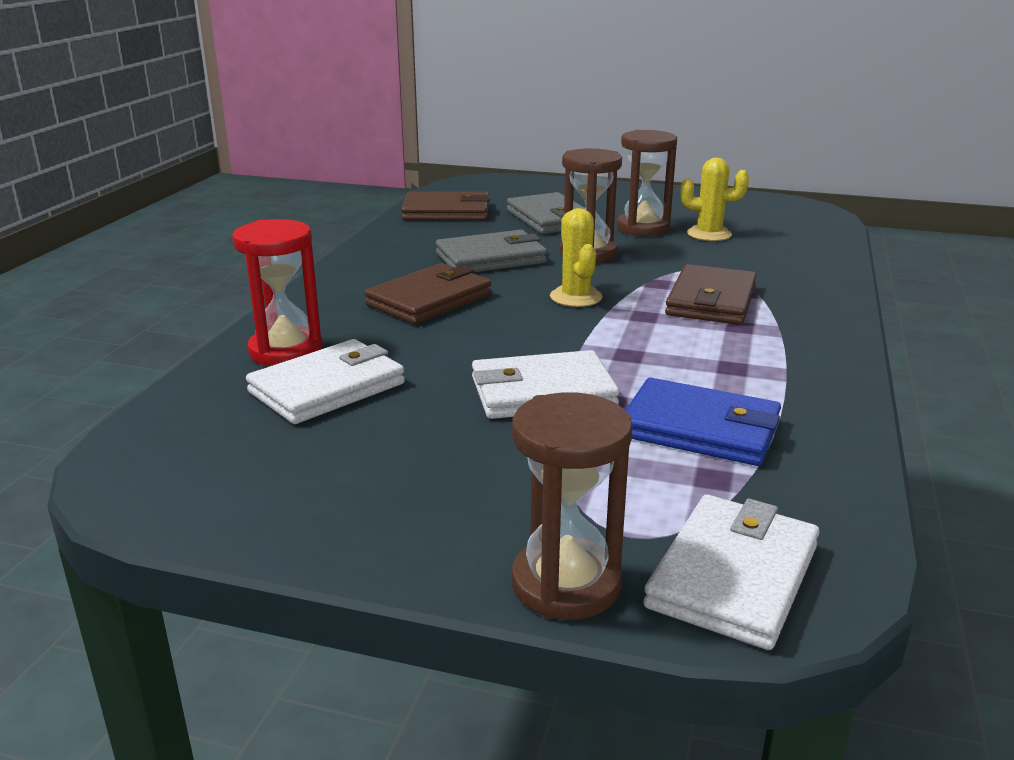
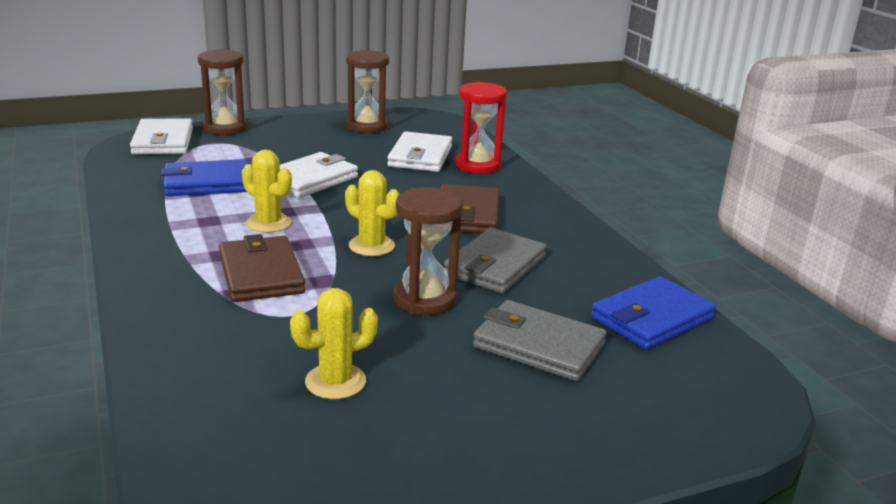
camera: 140 degrees right, 0 degrees up
brown wallet [401,191,490,221] -> blue wallet [591,276,716,350]
brown hourglass [617,130,677,236] -> brown hourglass moved to [346,50,389,133]
none -> yellow cactus [242,150,292,233]

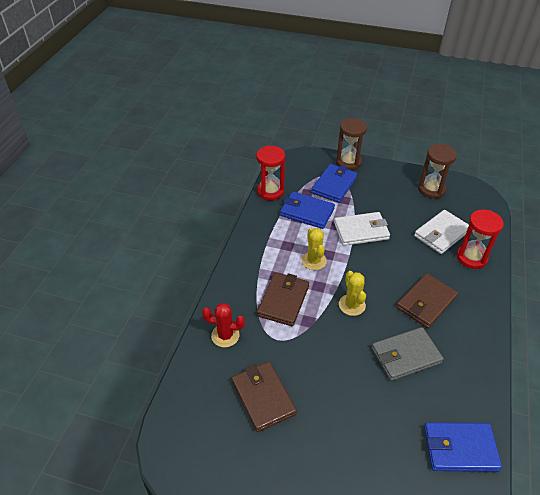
camera: 40 degrees right, 20 degrees up
white wallet [130,118,193,154] -> none
yellow cactus [290,288,378,399] -> brown wallet [232,361,297,432]
brown hourglass [394,187,462,315] -> none
grey wallet [473,300,607,381] -> none
none -> red cactus [202,303,245,347]
none -> red hourglass [256,146,285,201]
none -> blue wallet [311,164,357,203]

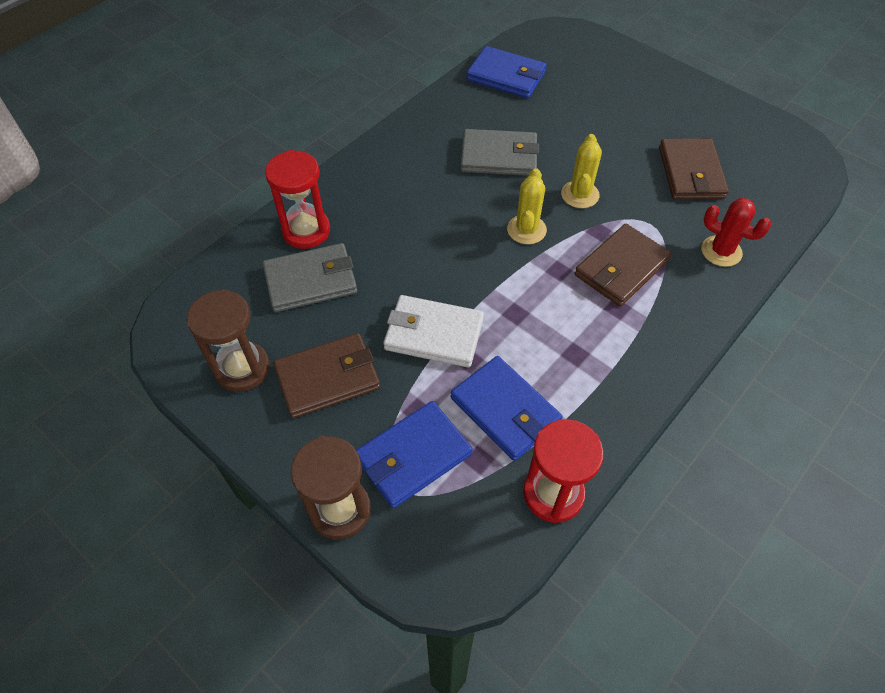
camera: 155 degrees left, 10 degrees up
yellow cactus [302,228,327,270] -> yellow cactus moved to [561,134,602,208]
brown wallet [396,273,458,328] -> brown wallet moved to [273,333,380,418]
white wallet [414,210,469,254] -> grey wallet [262,243,357,312]

